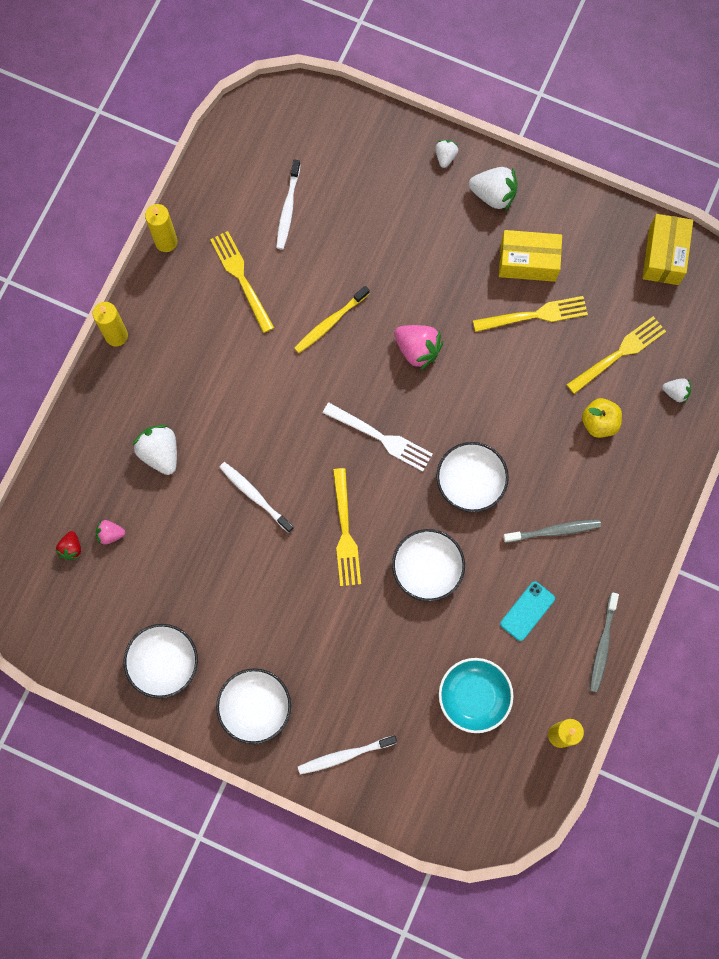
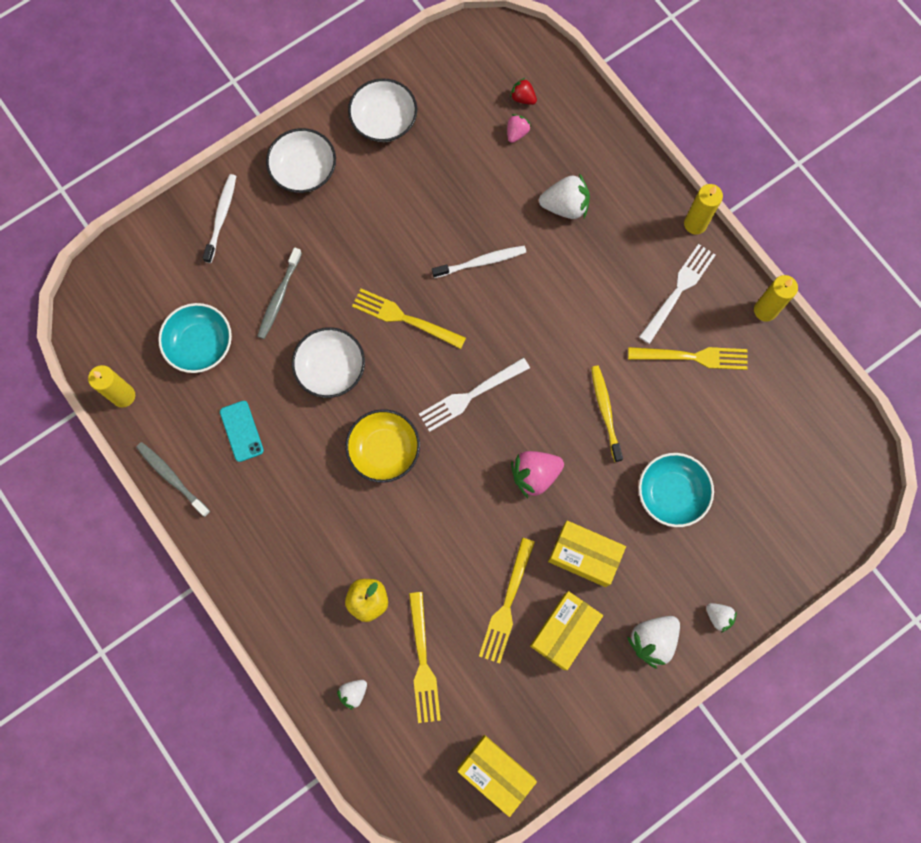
camera: 120 degrees right, 0 degrees up
white toothbrush [276,160,300,249] -> none
white bowl [436,442,509,512] -> yellow bowl [345,409,420,483]
grey toothbrush [503,520,601,543] -> grey toothbrush moved to [257,247,302,339]
none -> yellow box [548,521,626,587]
none -> white fork [639,244,716,344]
none -> turquoise bowl [639,453,714,527]

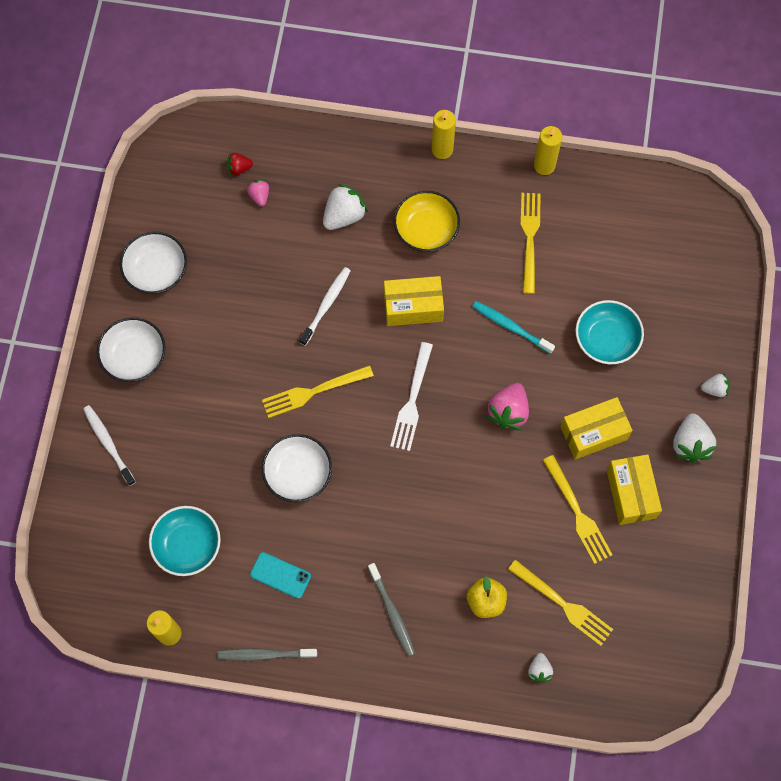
camera: 45 degrees left, 5 degrees down
grey toothbrush [257,247,302,339] -> grey toothbrush moved to [368,563,415,657]
yellow bowl [345,409,420,483] -> yellow bowl moved to [394,191,460,252]
yellow box [458,735,537,817] -> yellow box moved to [384,276,444,326]
yellow toothbrush [591,366,623,462] -> turquoise toothbrush [472,301,555,354]
yellow fork [628,347,748,370] -> yellow fork turned 45 degrees counterclockwise [520,193,541,294]
white fork [639,244,716,344] -> none

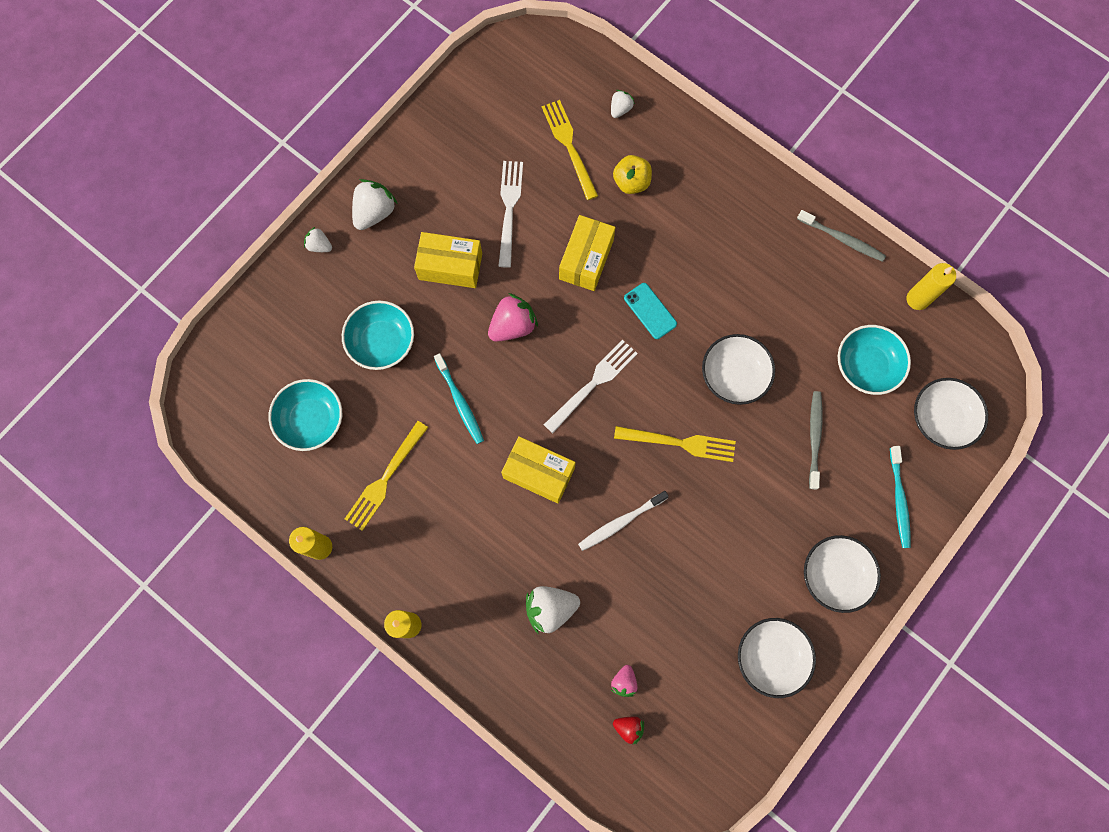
camera: 150 degrees left, 5 degrees up
white toothbrush [83,405,136,486] -> turquoise toothbrush [890,446,911,548]
turquoise phone [250,552,311,598] -> turquoise phone moved to [624,283,677,339]
grey toothbrush [368,563,415,657] -> grey toothbrush moved to [809,391,823,490]
yellow bowl [394,191,460,252] -> none
yellow fork [543,455,613,564] -> white fork [498,161,523,268]
yellow box [606,454,662,525] -> yellow box moved to [559,215,615,291]
none -> turquoise bowl [268,379,342,451]
none -> white bowl [914,378,988,450]

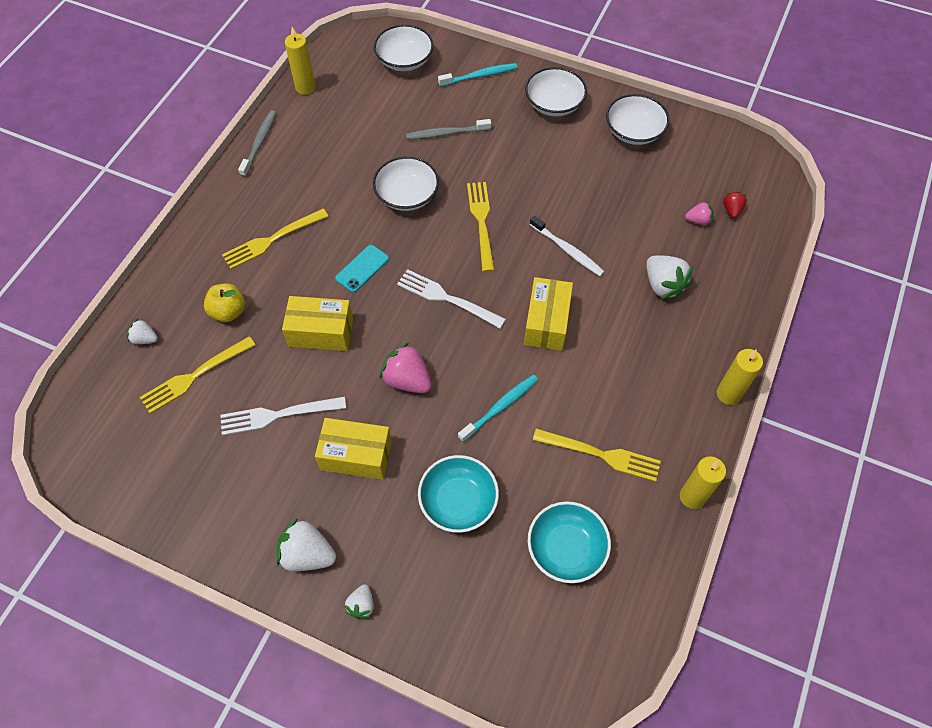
camera: 105 degrees left, 15 degrees down
yellow box [414,232,482,288] -> yellow box turned 75 degrees counterclockwise [315,418,392,480]
turquoise bowl [838,325,911,395] -> none
none -> yellow fork [222,209,329,269]

